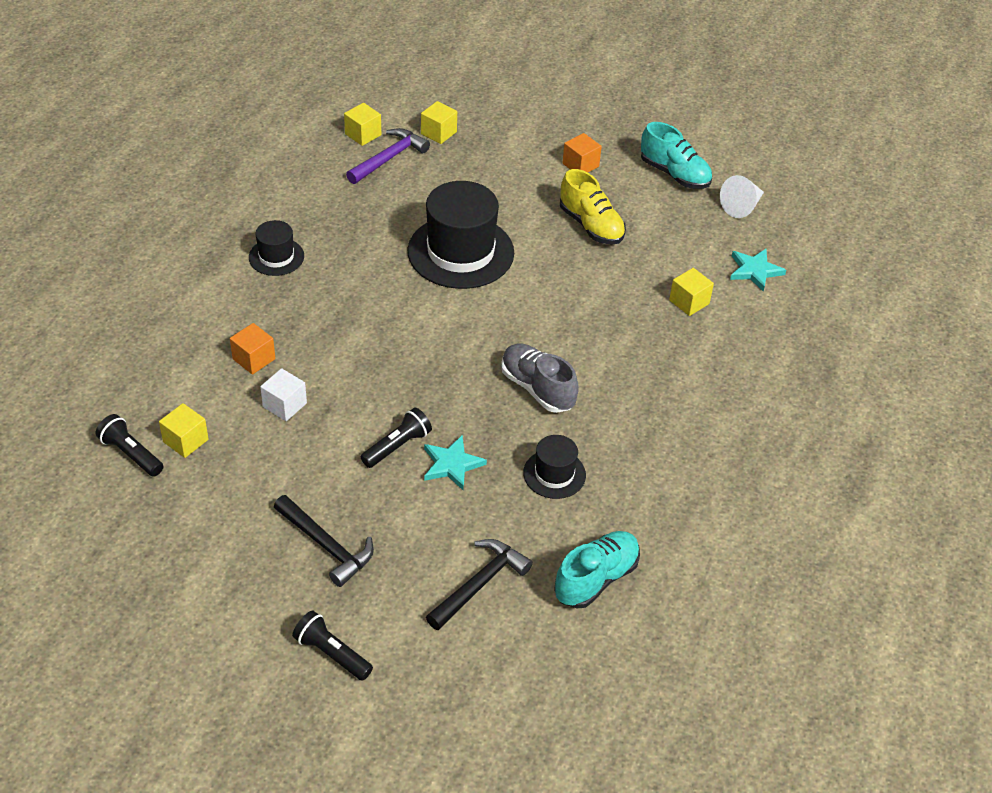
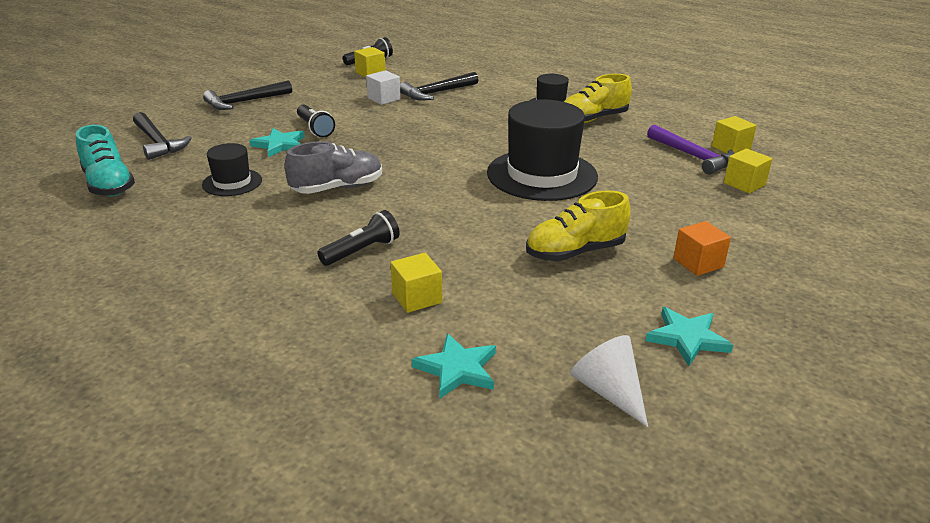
camera: 105 degrees right, 15 degrees down
orange cube [230,323,275,375] -> black hammer [400,72,479,101]
black flashlight [292,610,373,681] -> black flashlight moved to [317,210,400,266]
turquoise shoe [641,122,712,189] -> turquoise star [645,307,733,366]
none -> yellow shoe [564,74,632,123]

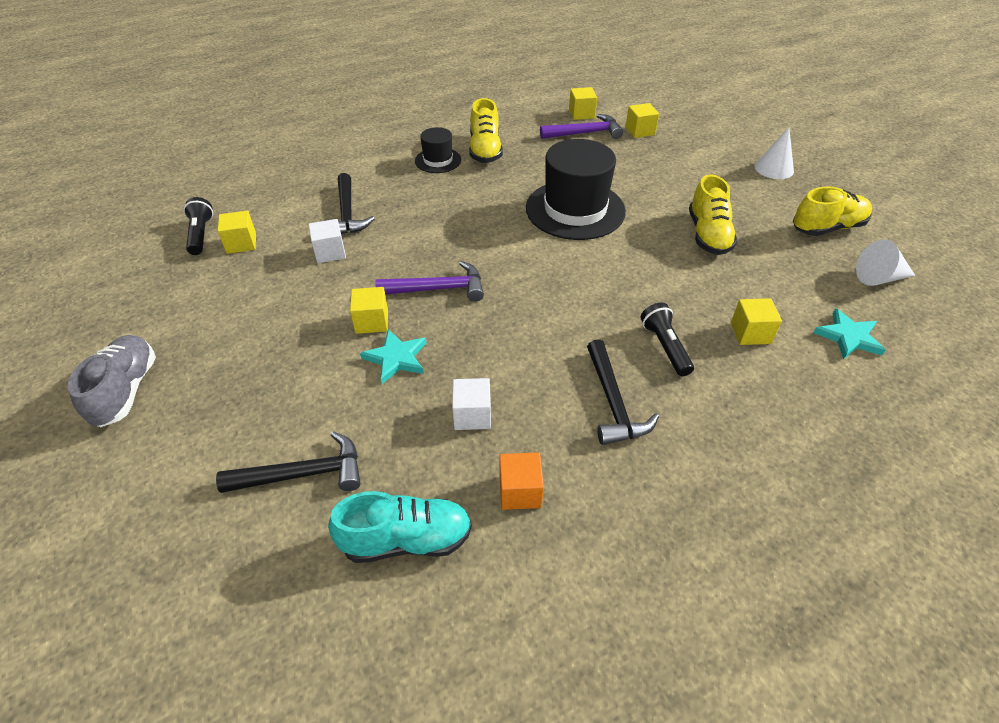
camera: 65 degrees left, 15 degrees up
black hat [202,143,262,196] -> white cube [452,378,491,430]
black hammer [203,80,292,110] -> black hammer moved to [587,339,659,445]
grey shoe [285,141,382,194] -> grey shoe moved to [68,335,156,428]
black flashlight [297,105,335,138] -> yellow cube [350,287,388,334]
turquoise star [645,307,733,366] -> yellow shoe [793,187,872,236]
orange cube [673,221,731,276] -> orange cube moved to [499,452,544,510]
none -> purple hammer [375,261,484,302]
none -> white cone [755,127,794,179]

